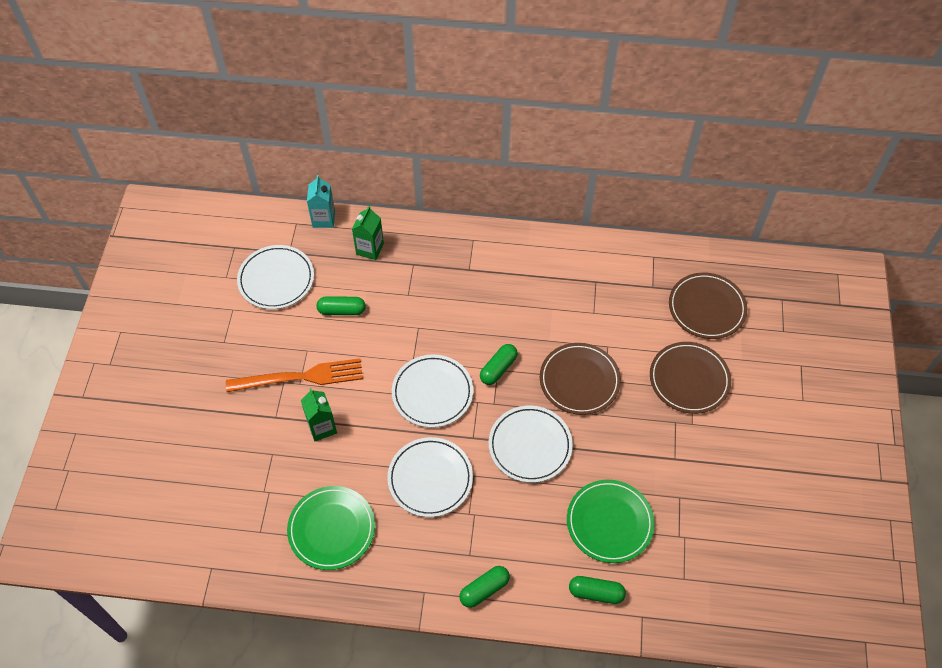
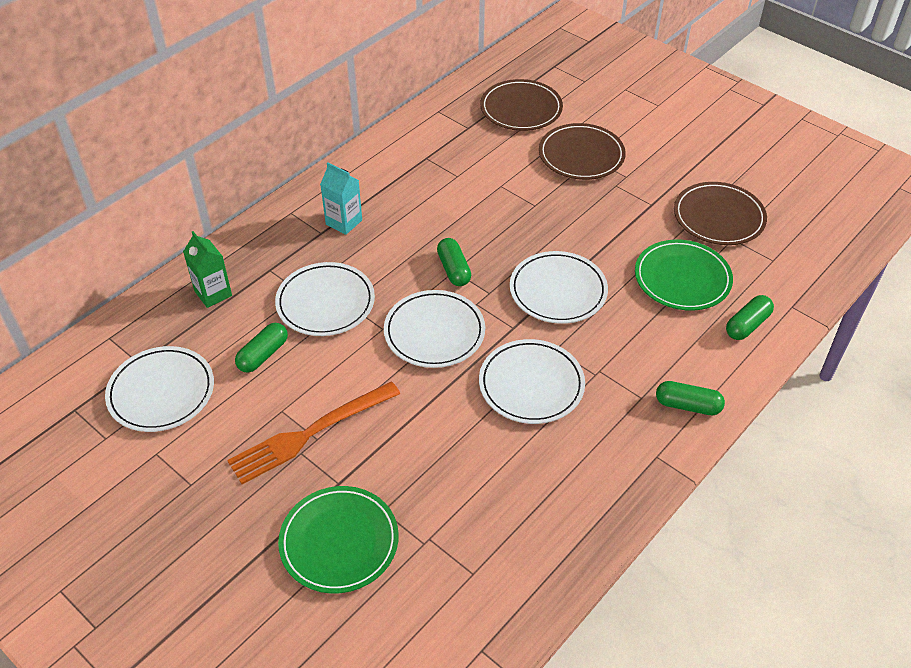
camera: 55 degrees left, 10 degrees down
orange fork [226,358,363,392] -> orange fork turned 150 degrees counterclockwise [227,381,400,484]
green plate [287,486,375,570] -> green plate moved to [278,486,399,593]
green carton [301,388,337,441] -> none
turquoise carton [307,175,335,228] -> turquoise carton moved to [320,162,362,235]
green capsule [459,566,510,608] -> green capsule turned 75 degrees counterclockwise [656,381,725,415]
brown plate [540,343,621,415] -> brown plate moved to [674,182,767,245]
none -> white plate [275,262,375,336]

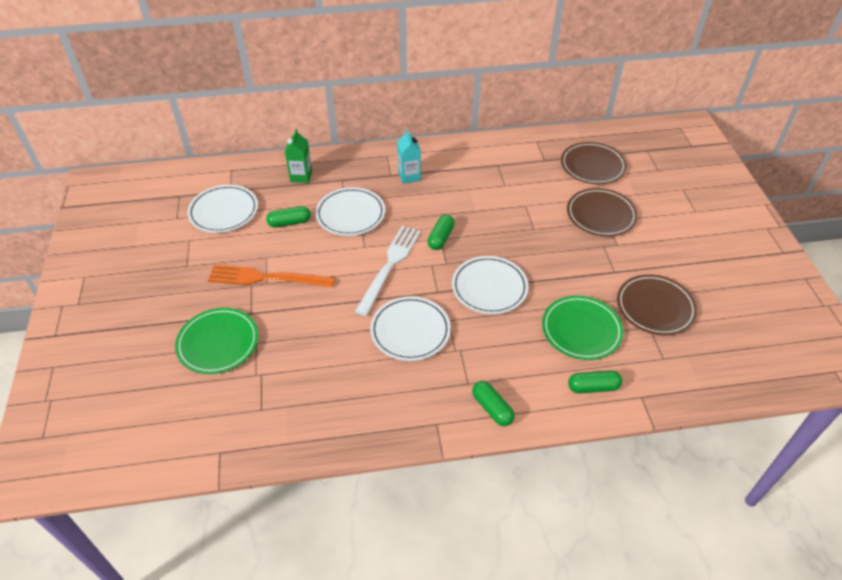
camera: 40 degrees right, 0 degrees up
white plate [384,290,485,368] -> white fork [355,226,421,316]

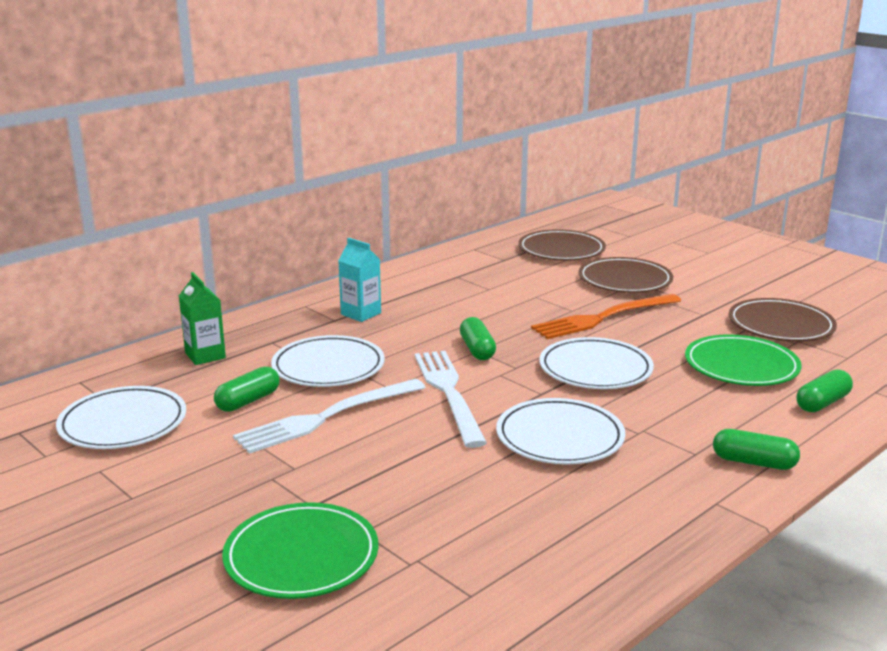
camera: 35 degrees left, 25 degrees down
orange fork [208,265,335,287] -> orange fork moved to [531,294,682,339]
none -> white fork [233,379,426,454]

